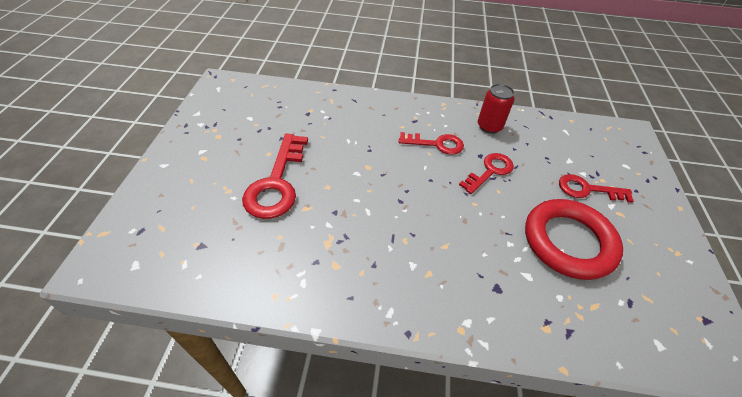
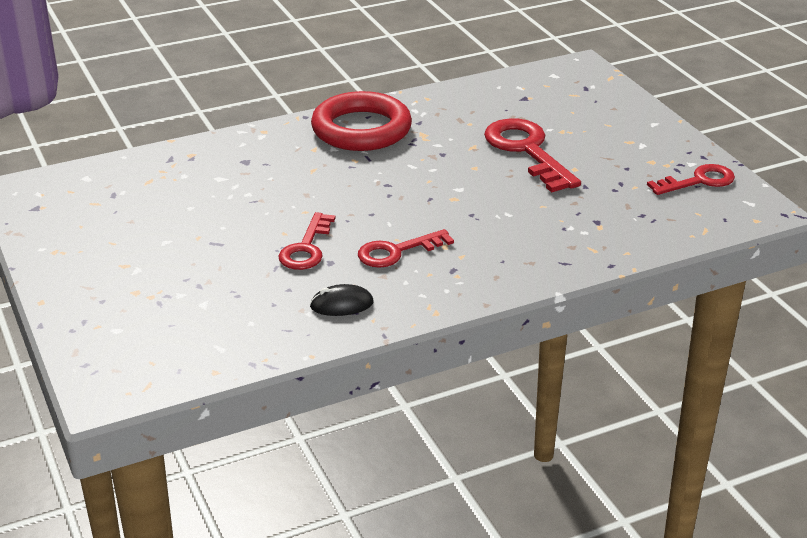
camera: 150 degrees right, 15 degrees down
red can [478,84,514,134] -> black mouse [310,284,374,316]
red ring [525,199,623,280] -> red ring moved to [311,91,412,151]
red key [559,174,634,203] -> red key moved to [647,164,735,195]

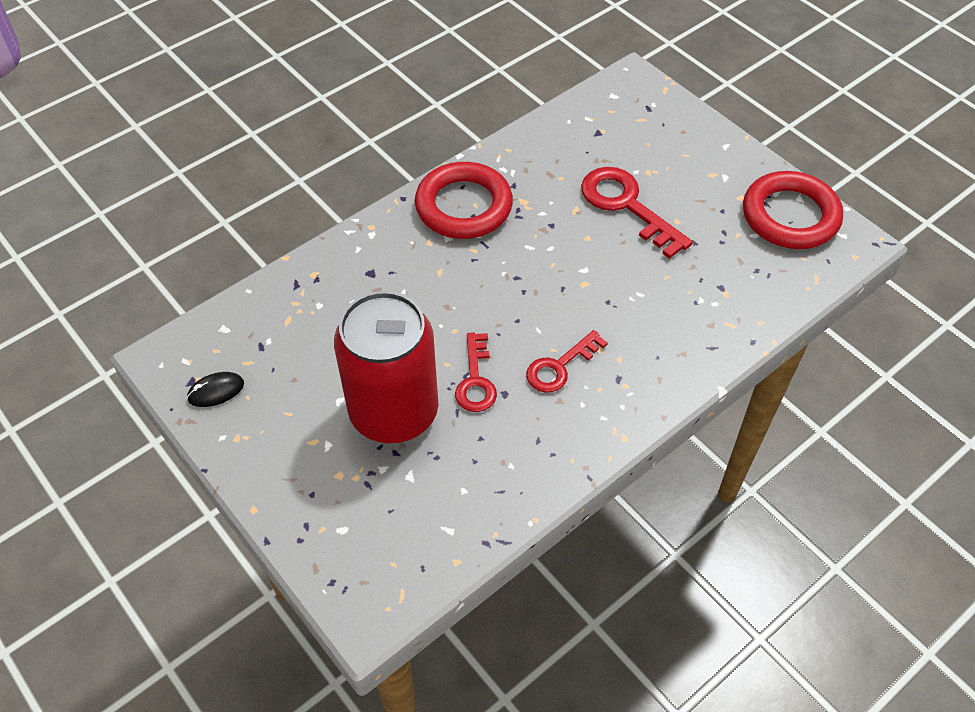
camera: 15 degrees left, 20 degrees up
black mouse [310,284,374,316] -> black mouse moved to [187,372,244,407]
red key [647,164,735,195] -> red ring [743,171,843,249]
none -> red can [334,291,438,443]

